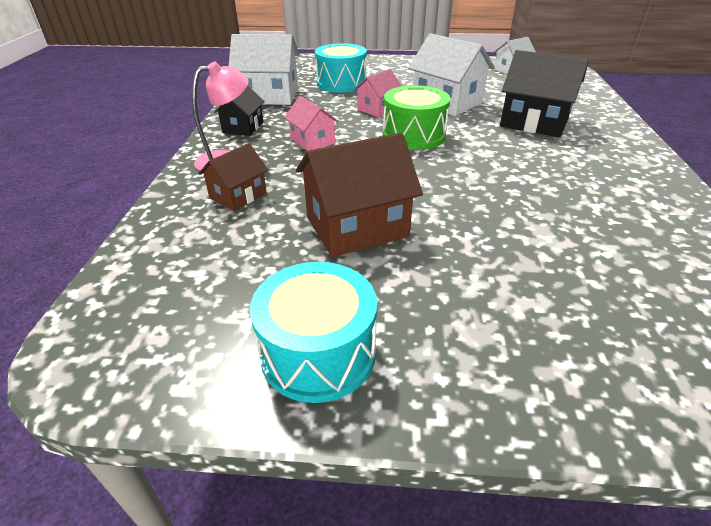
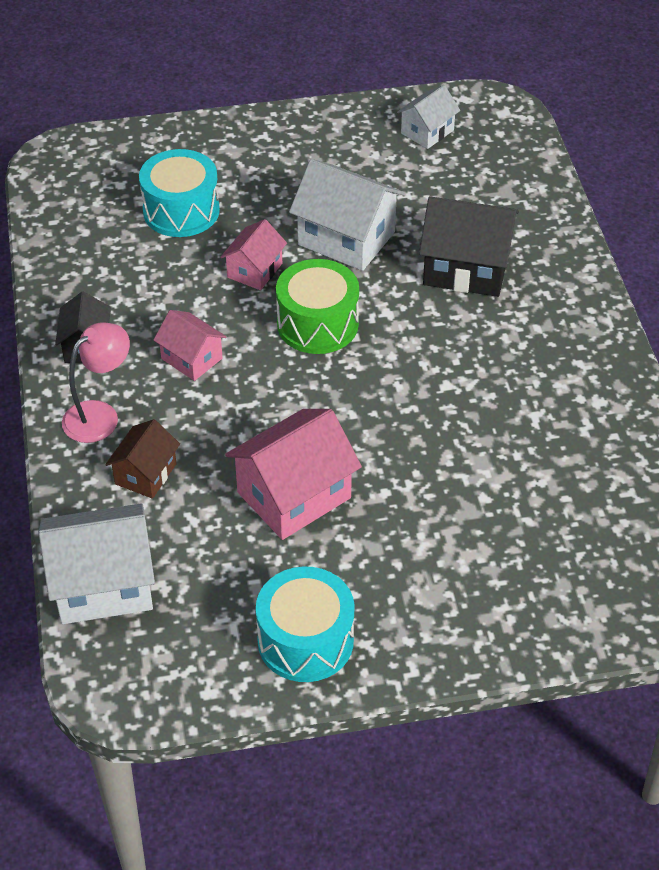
camera: 15 degrees left, 10 degrees up
white house [229,34,299,105] -> white house moved to [39,503,155,624]
brown house [296,133,423,257] -> pink house [225,409,362,540]

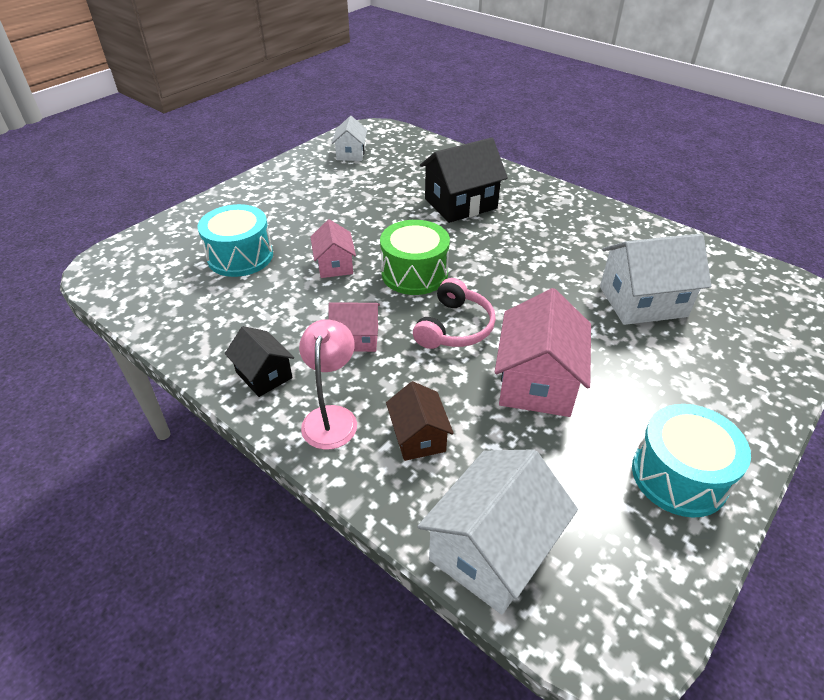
camera: 40 degrees left, 5 degrees down
white house [289,159,404,271] -> white house moved to [600,234,711,325]
none -> pink headphones [413,278,496,349]

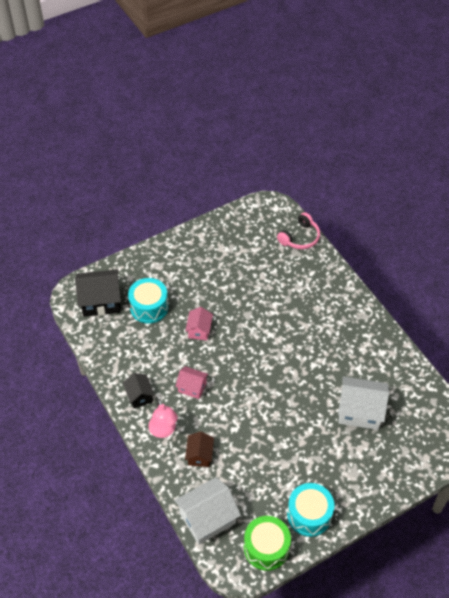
camera: 20 degrees right, 10 degrees up
pink lamp [299,319,357,450] -> pink lamp turned 135 degrees clockwise [148,399,178,438]
white house [331,116,367,161] -> none
green drum [380,220,450,295] -> green drum moved to [244,516,291,571]
pink headphones [413,278,496,349] -> pink headphones moved to [277,212,320,249]
black house [420,138,508,223] -> black house moved to [75,269,121,317]
pink house [495,288,591,417] -> none

